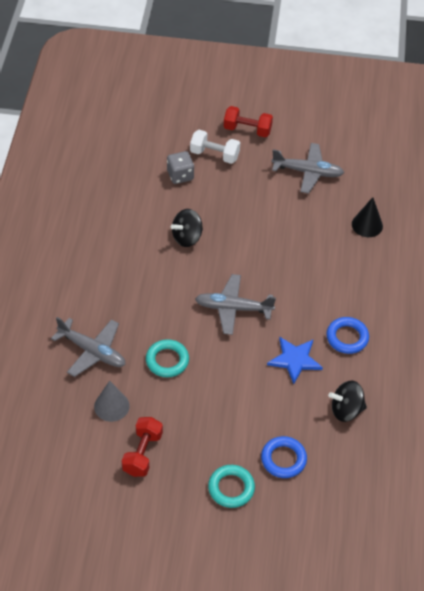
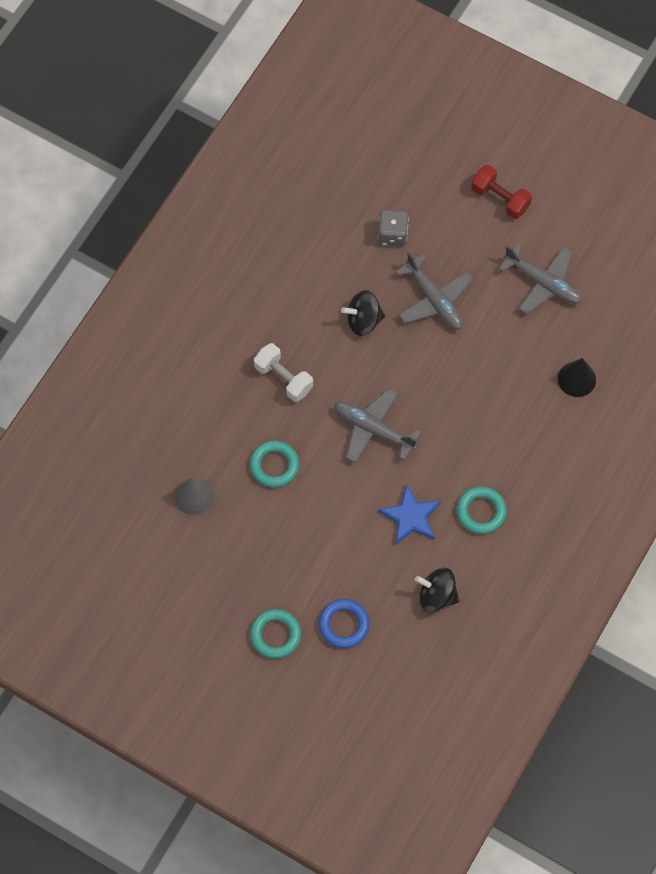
camera: 25 degrees right, 15 degrees up
grey plane [51,317,125,377] -> grey plane moved to [396,252,473,330]
red dumbbell [122,417,163,477] -> none
white dumbbell [190,130,240,164] -> white dumbbell moved to [254,343,313,402]
blue ring [326,317,369,354] -> turquoise ring [457,486,507,534]

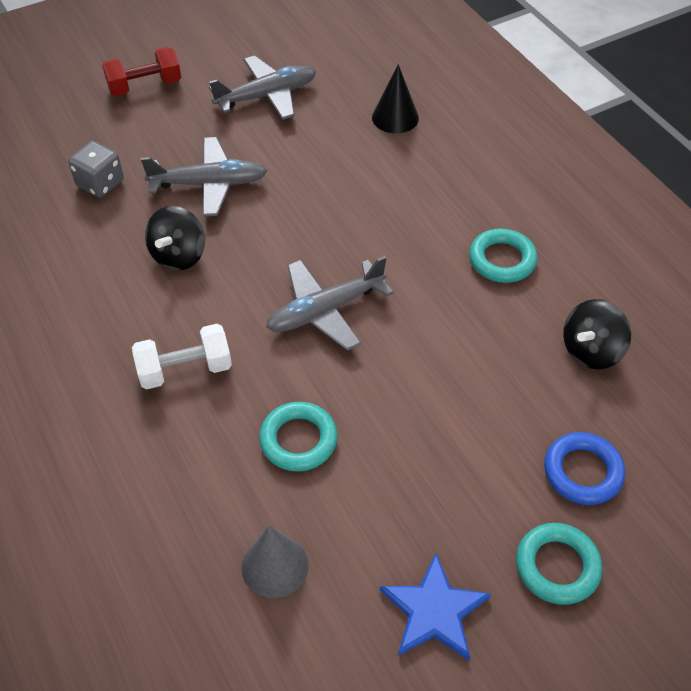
camera: 60 degrees left, 15 degrees down
blue star [378,484,441,544] -> blue star moved to [380,553,491,661]

